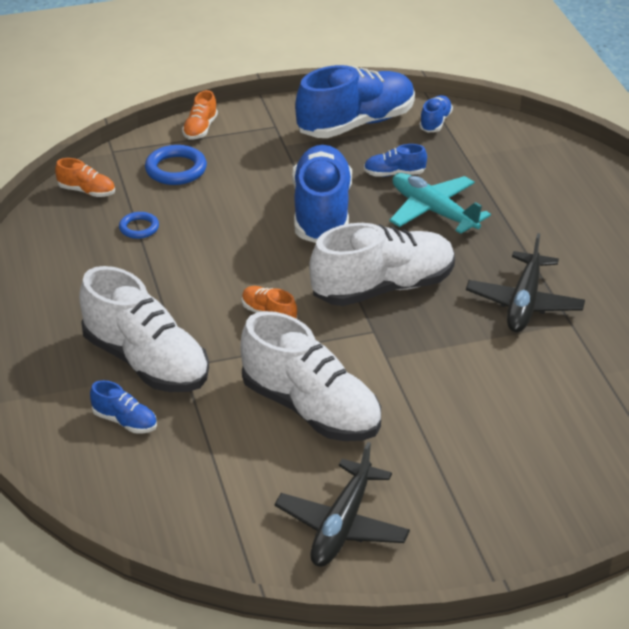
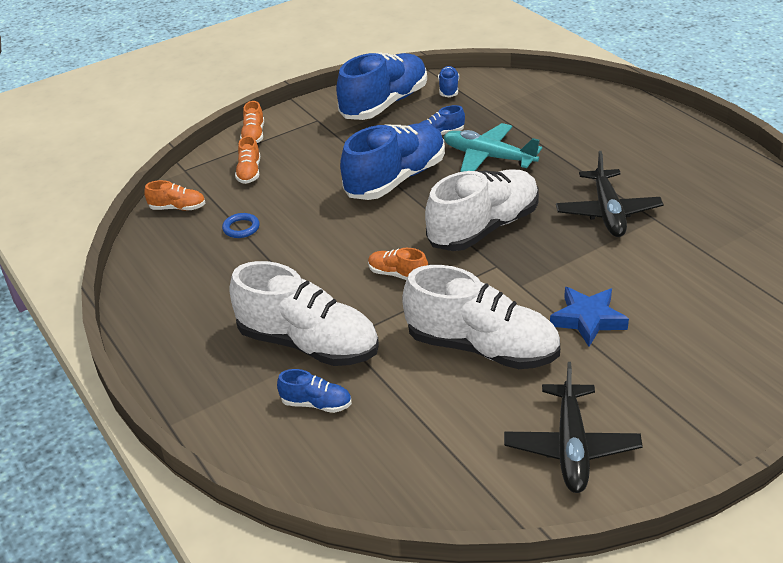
camera: 15 degrees left, 0 degrees up
blue ring [145,145,207,185] -> orange shoe [235,136,260,184]
blue shoe [292,145,352,243] -> blue shoe turned 60 degrees clockwise [340,123,445,200]
none -> blue star [550,287,629,347]

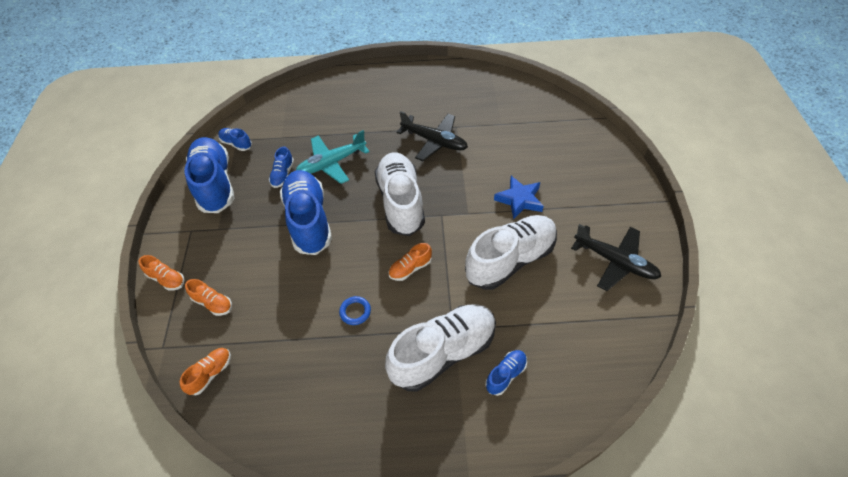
camera: 60 degrees left, 15 degrees up
blue ring [222,213,260,238] -> blue ring moved to [339,296,371,325]

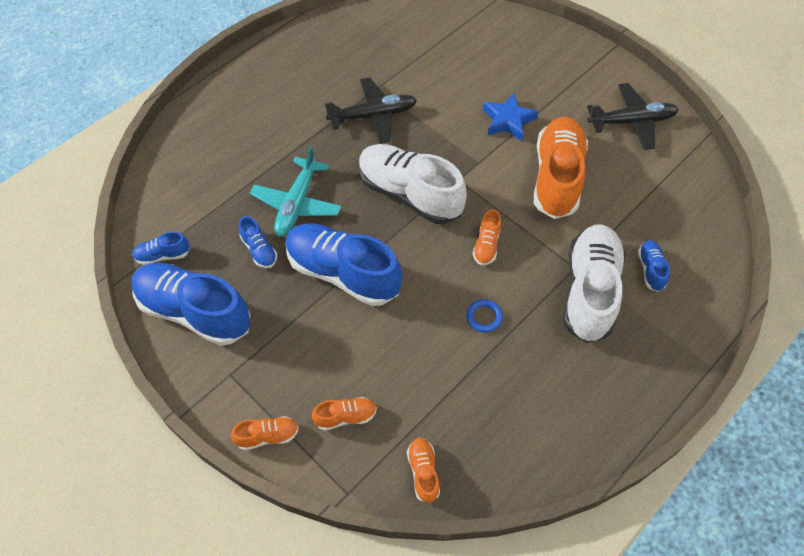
camera: 45 degrees left, 5 degrees up
white shoe [465,215,557,290] -> orange shoe [534,117,588,219]

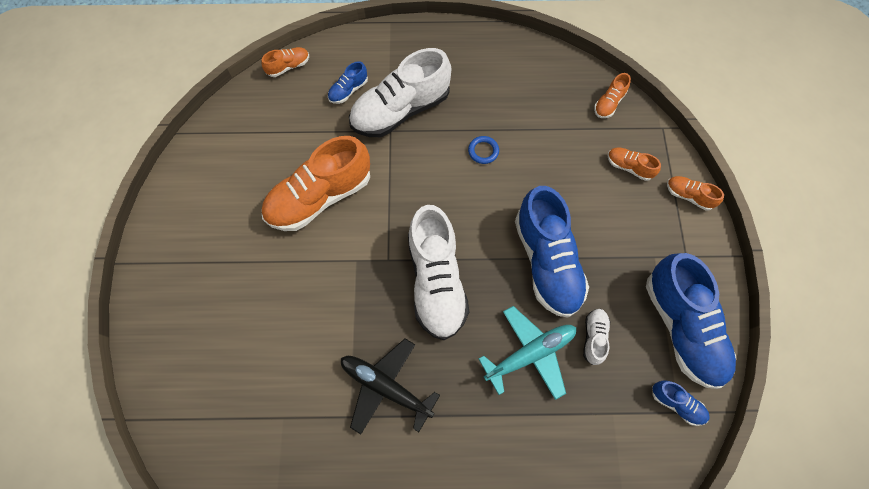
camera: 135 degrees left, 10 degrees up
blue shoe [238,216,277,268] -> white shoe [583,309,610,365]
orange shoe [473,209,501,266] -> orange shoe moved to [261,47,309,77]
blue star [482,93,539,141] -> none
black plane [587,83,679,150] -> none

